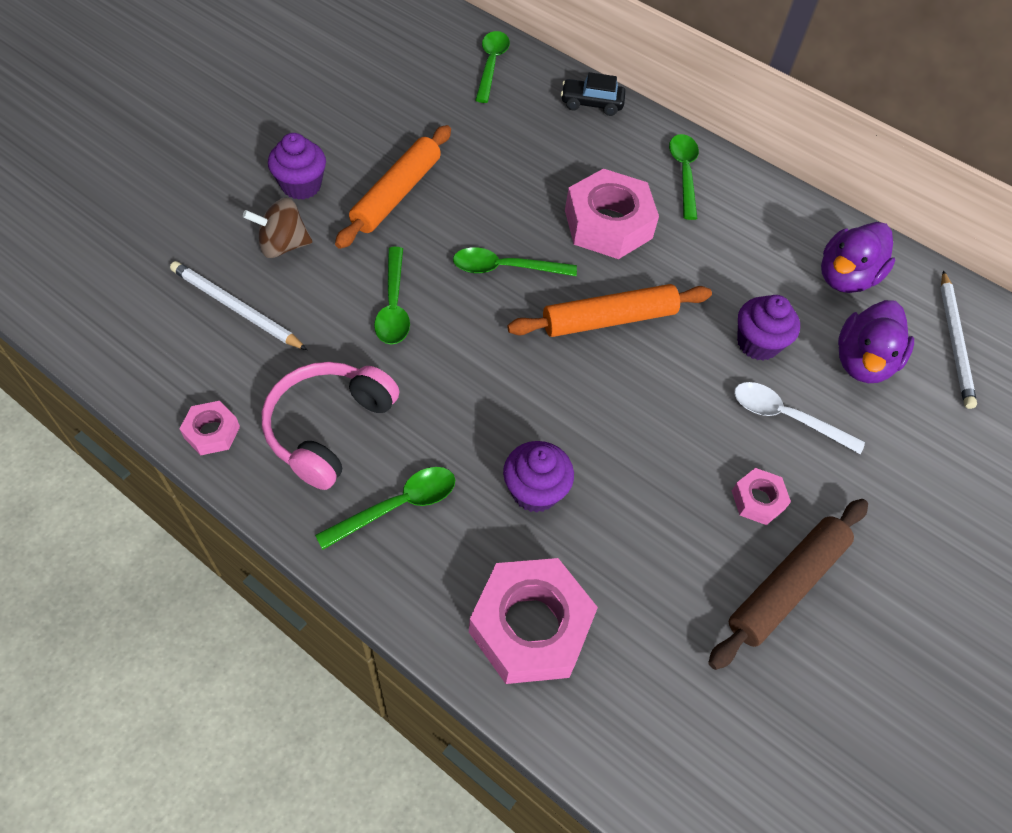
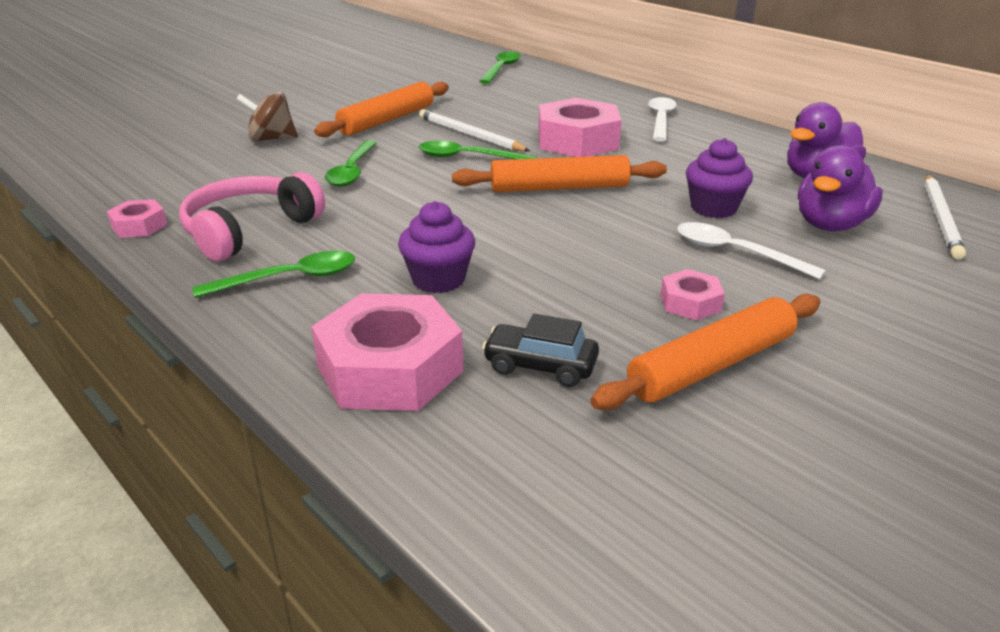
camera: 15 degrees right, 25 degrees down
white pencil [170,261,307,350] -> white pencil moved to [419,109,530,152]
purple cupcake [268,133,326,200] -> none
black car [561,72,626,116] -> black car moved to [482,314,599,387]
green spoon [669,134,699,220] -> white spoon [648,97,677,141]
brown rolling pin [708,499,868,670] -> orange rolling pin [590,294,820,410]

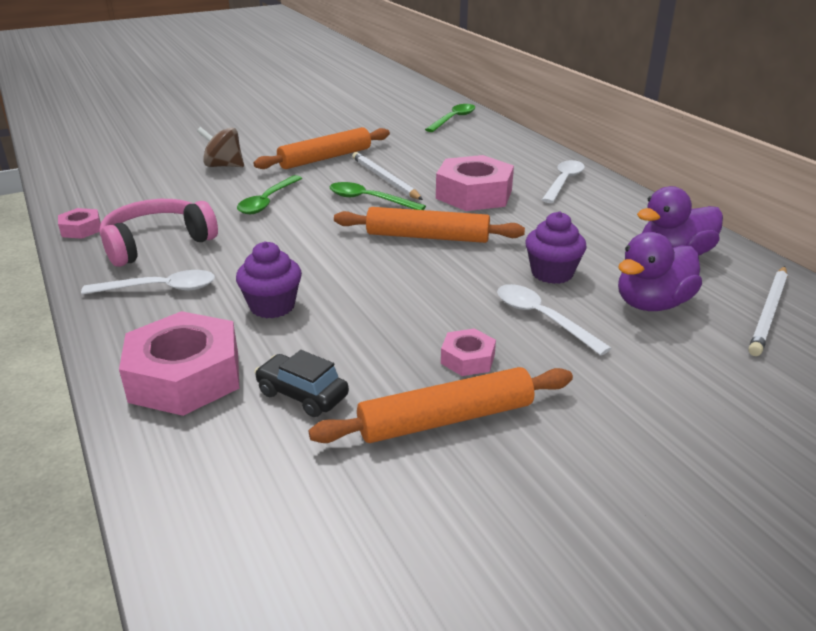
camera: 15 degrees right, 0 degrees up
green spoon [193,251,355,298] -> white spoon [81,270,215,295]

